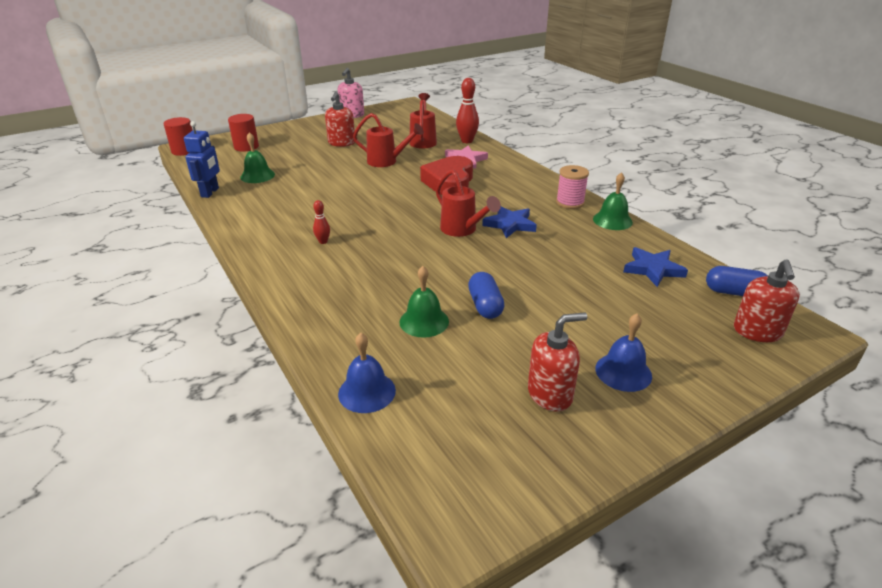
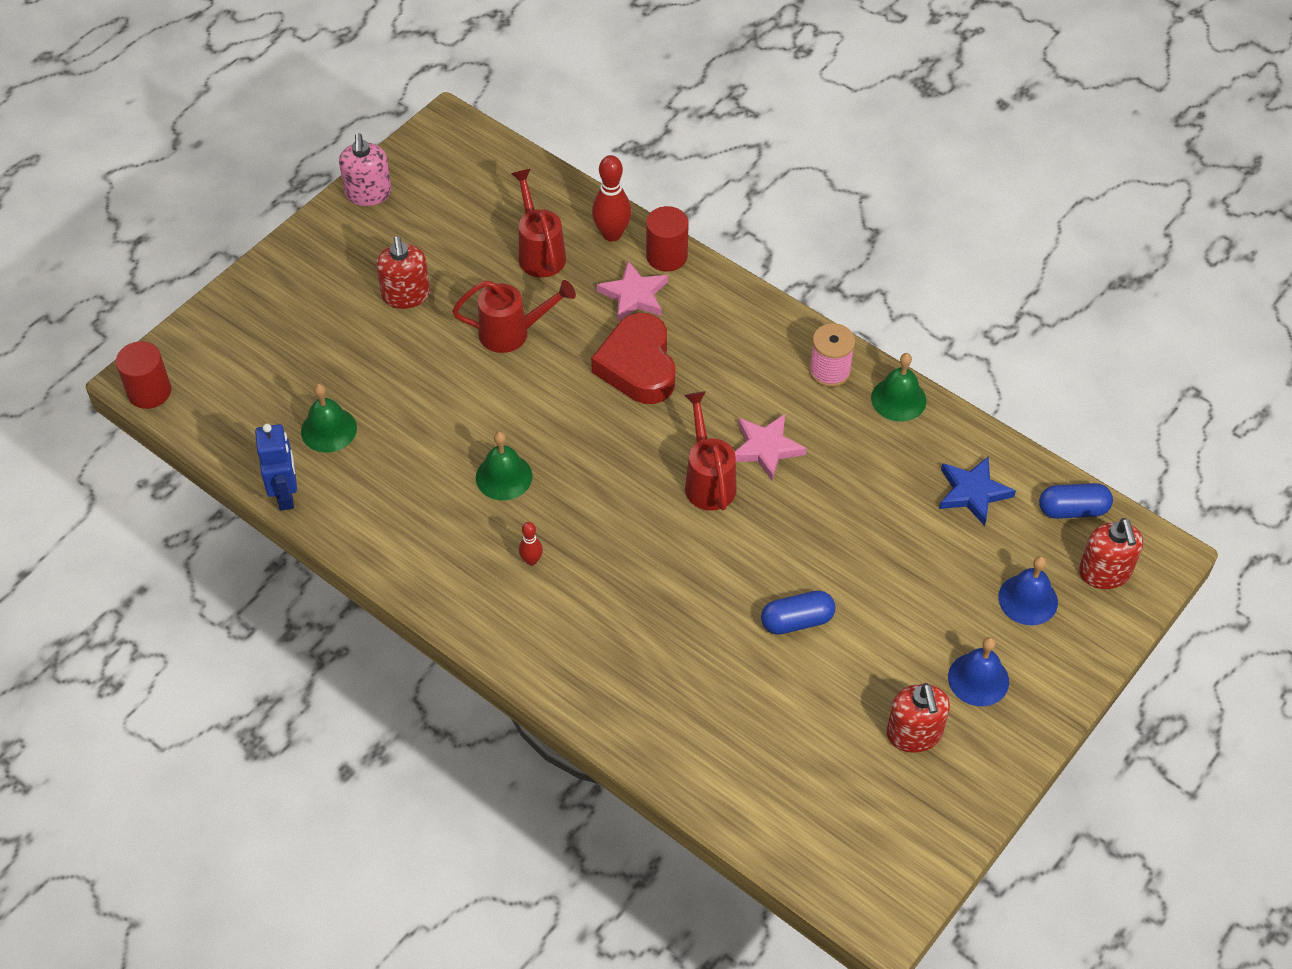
camera: 20 degrees left, 20 degrees up
red cylinder [228,114,259,152] -> red cylinder moved to [646,206,689,271]
blue bell [338,333,396,413] -> blue bell moved to [998,556,1058,625]
green bell [400,266,449,338] -> green bell moved to [476,432,532,500]
red watering can [436,170,501,237] -> red watering can turned 135 degrees counterclockwise [684,391,737,511]
blue capsule [468,272,505,319] -> blue capsule turned 75 degrees counterclockwise [761,590,836,635]
blue star [482,206,537,238] -> pink star [735,414,807,480]
red soap dispenser [528,312,587,412] -> red soap dispenser turned 120 degrees clockwise [886,683,950,753]

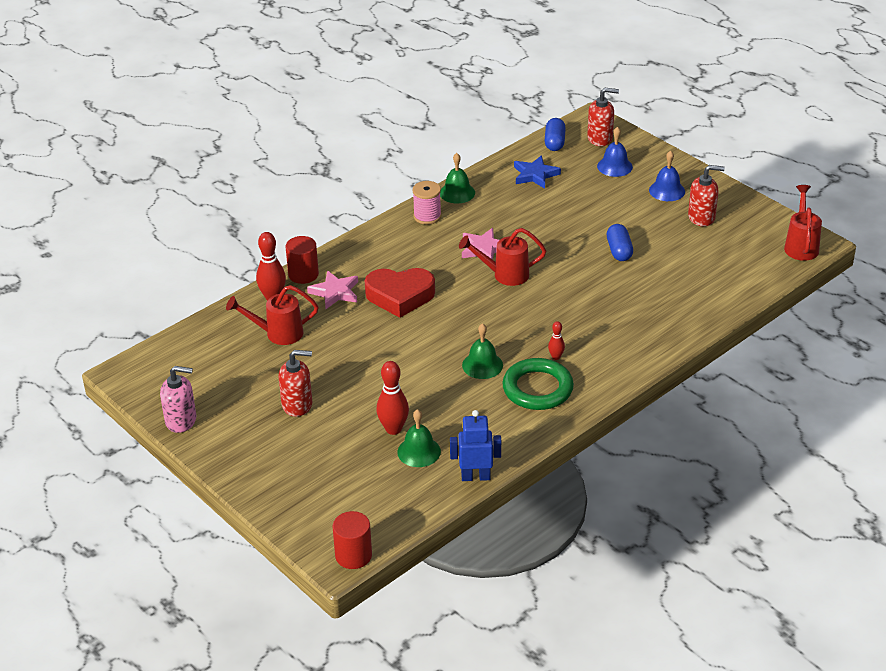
camera: 80 degrees left, 15 degrees down
red watering can [452,280,576,353] -> red watering can moved to [784,185,822,261]
none -> red bowling pin [376,361,409,435]
none -> green ring [502,358,574,410]

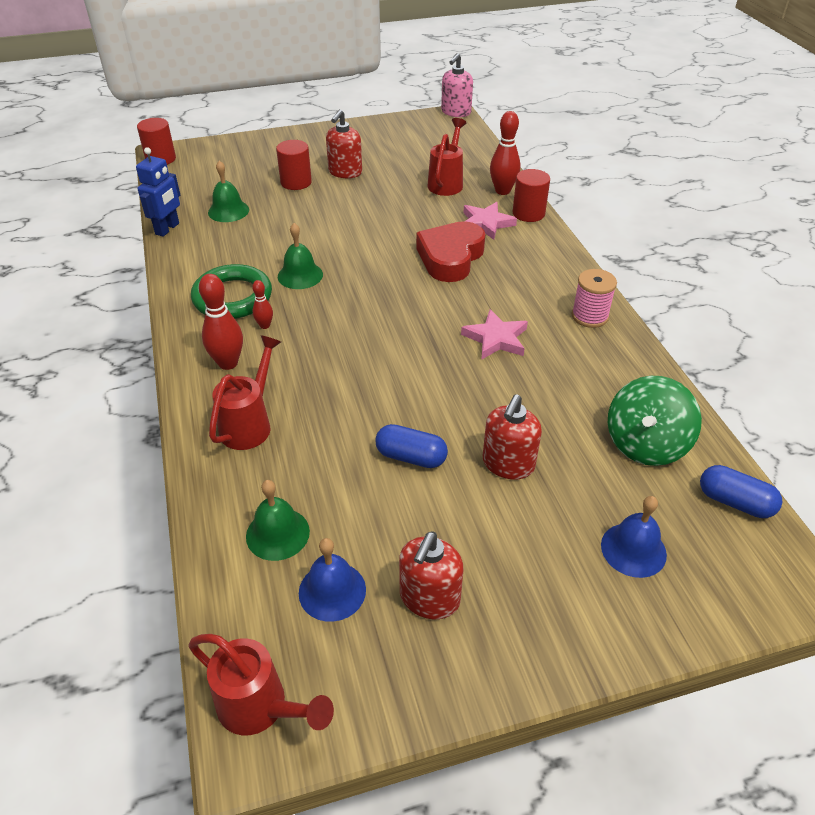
camera: 115 degrees right, 5 degrees up
pink soap dispenser [160,366,196,433] -> pink soap dispenser moved to [441,53,473,117]
red bowling pin [376,361,409,435] -> red bowling pin moved to [199,274,243,370]
green bell [440,153,475,203] -> green bell moved to [246,480,310,561]
red watering can [459,228,546,286] -> red watering can moved to [209,335,281,450]
blue star [514,155,561,189] -> green spinning top [608,376,702,466]
red soap dispenser [587,88,619,146] -> red soap dispenser moved to [483,394,542,480]
blue bell [649,151,685,201] -> blue bell moved to [299,538,366,622]
none -> red cylinder [276,140,312,190]

